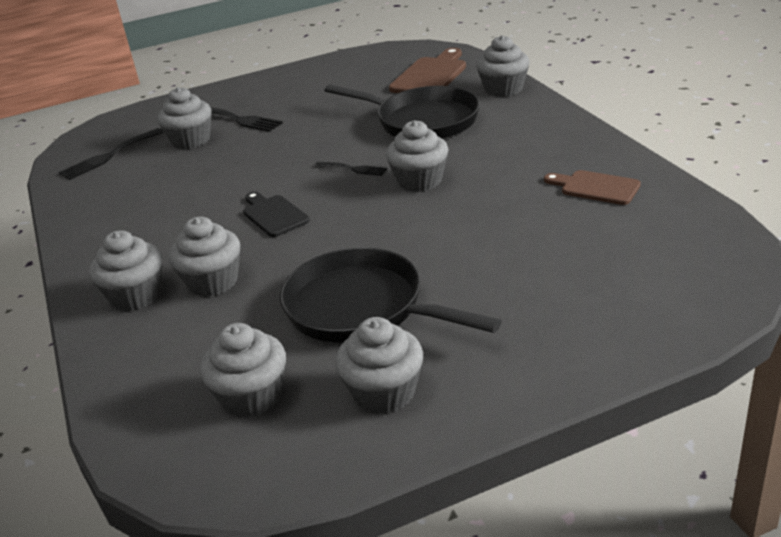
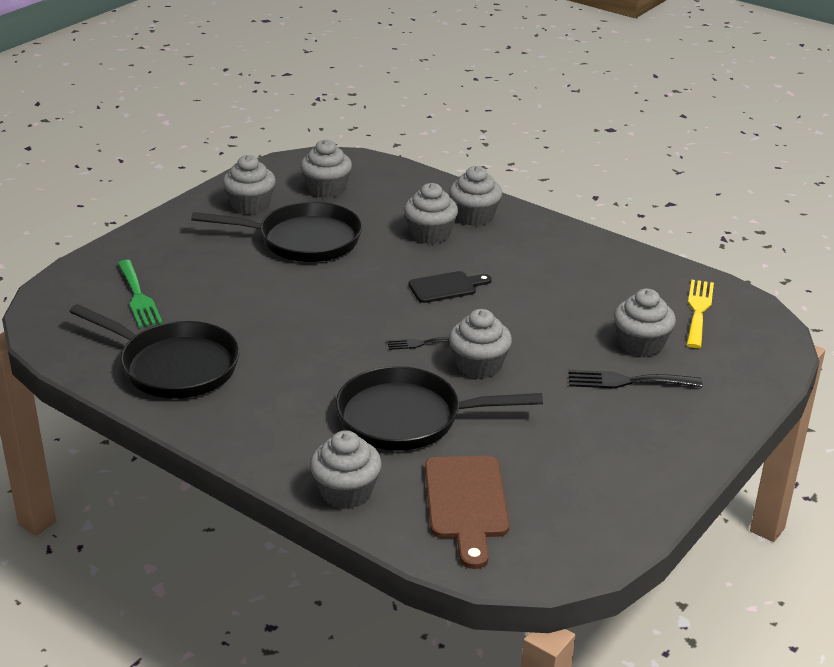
camera: 145 degrees right, 0 degrees up
black fork [58,128,164,180] -> yellow fork [687,280,714,348]
black cutting board [243,192,310,237] -> black cutting board turned 45 degrees counterclockwise [408,271,492,303]
grey cupcake [386,120,449,192] -> grey cupcake moved to [449,309,512,379]
brown cutting board [544,170,641,205] -> black pan [69,304,240,399]
none -> green fork [117,260,163,328]

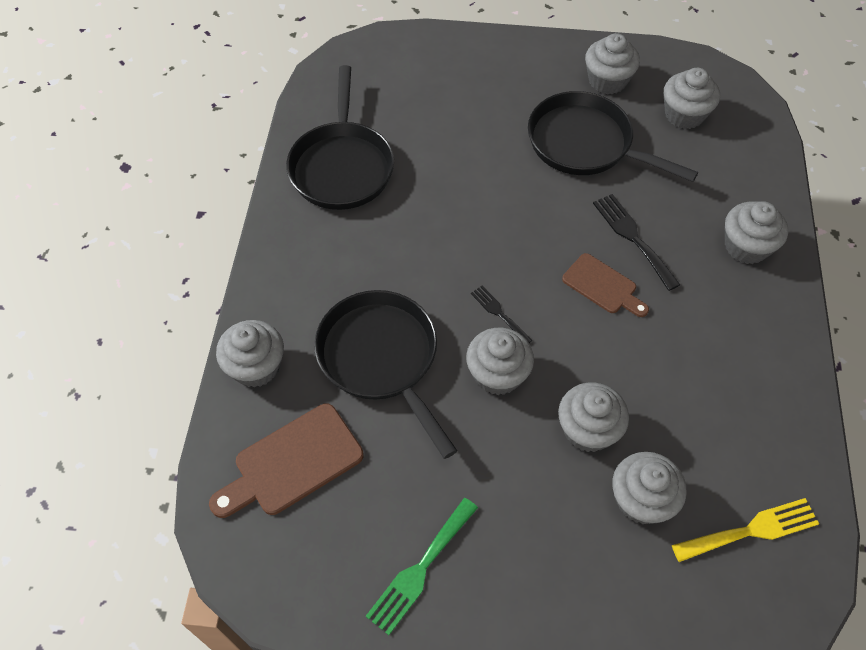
camera: 60 degrees right, 25 degrees up
green fork [117,260,163,328] -> green fork moved to [366,498,478,635]
black pan [191,202,362,262] -> black pan turned 150 degrees clockwise [528,91,698,182]
grey cupcake [404,183,458,244] -> grey cupcake moved to [558,382,629,452]
black cutting board [408,271,492,303] -> brown cutting board [562,253,649,317]
black fork [568,370,702,388] -> black fork moved to [593,194,680,291]

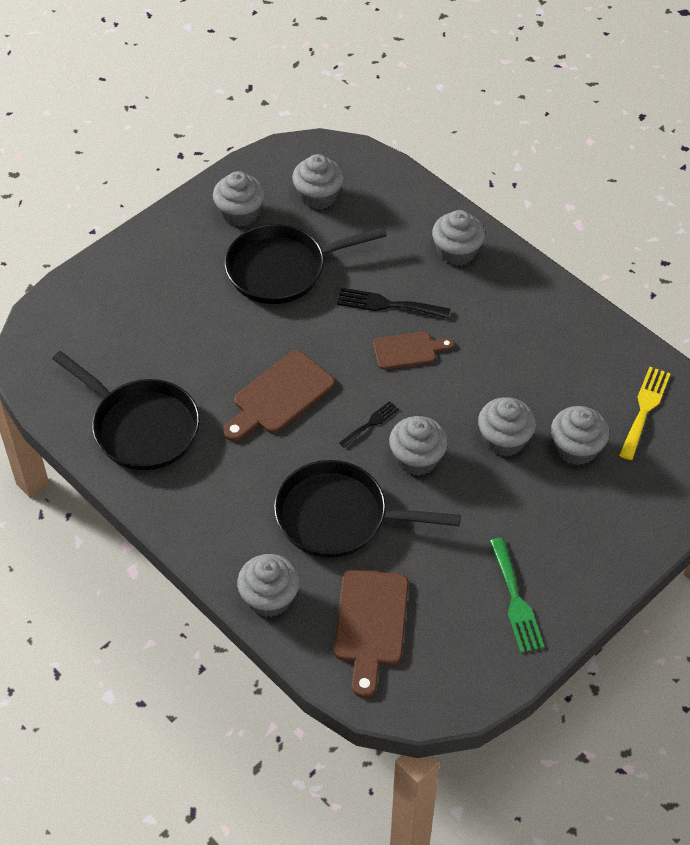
camera: 50 degrees left, 5 degrees down
black fork [471,286,532,343] -> black fork turned 135 degrees clockwise [339,401,399,448]
none -> brown cutting board [223,350,335,442]

